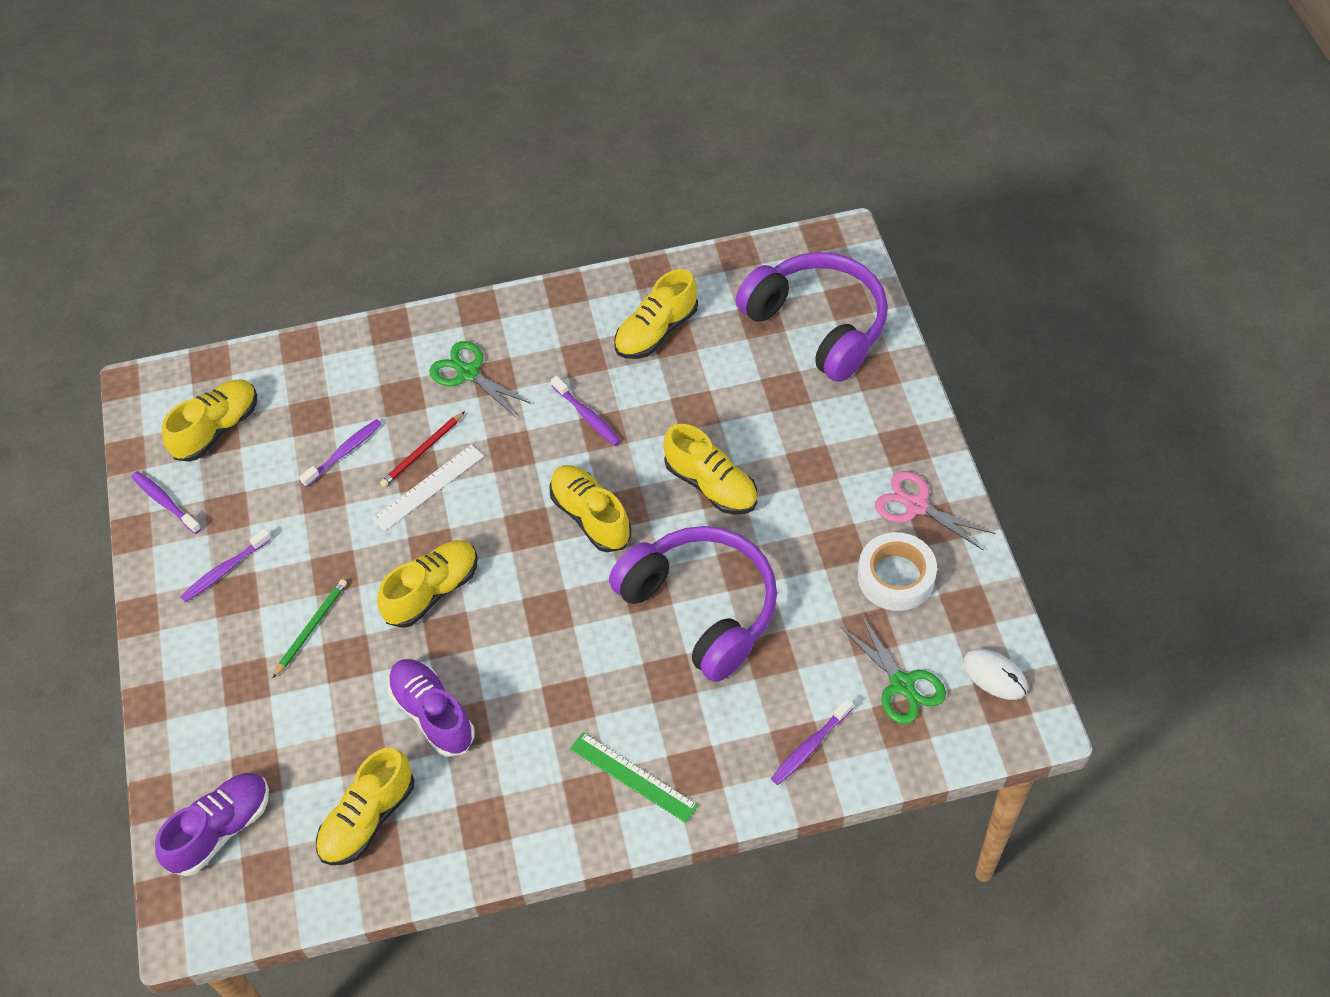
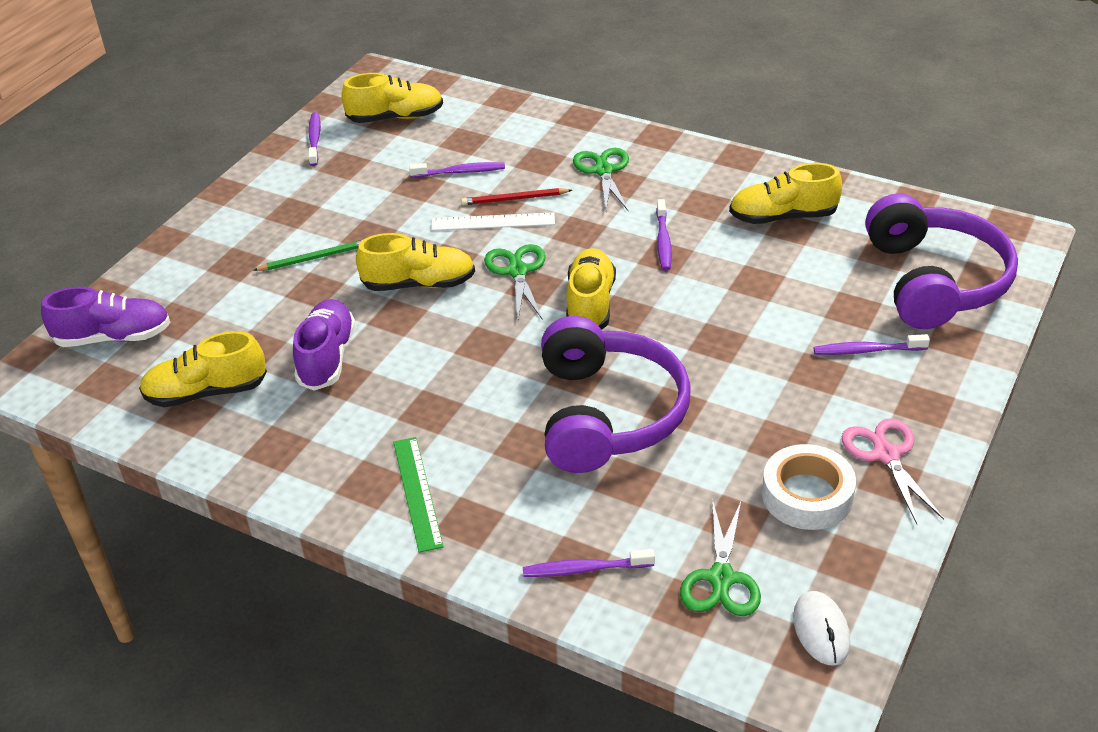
camera: 40 degrees right, 15 degrees down
purple toothbrush [180,529,271,602] -> purple toothbrush moved to [814,334,930,355]
yellow shoe [664,424,757,515] -> none
none -> green scissors [484,244,546,320]

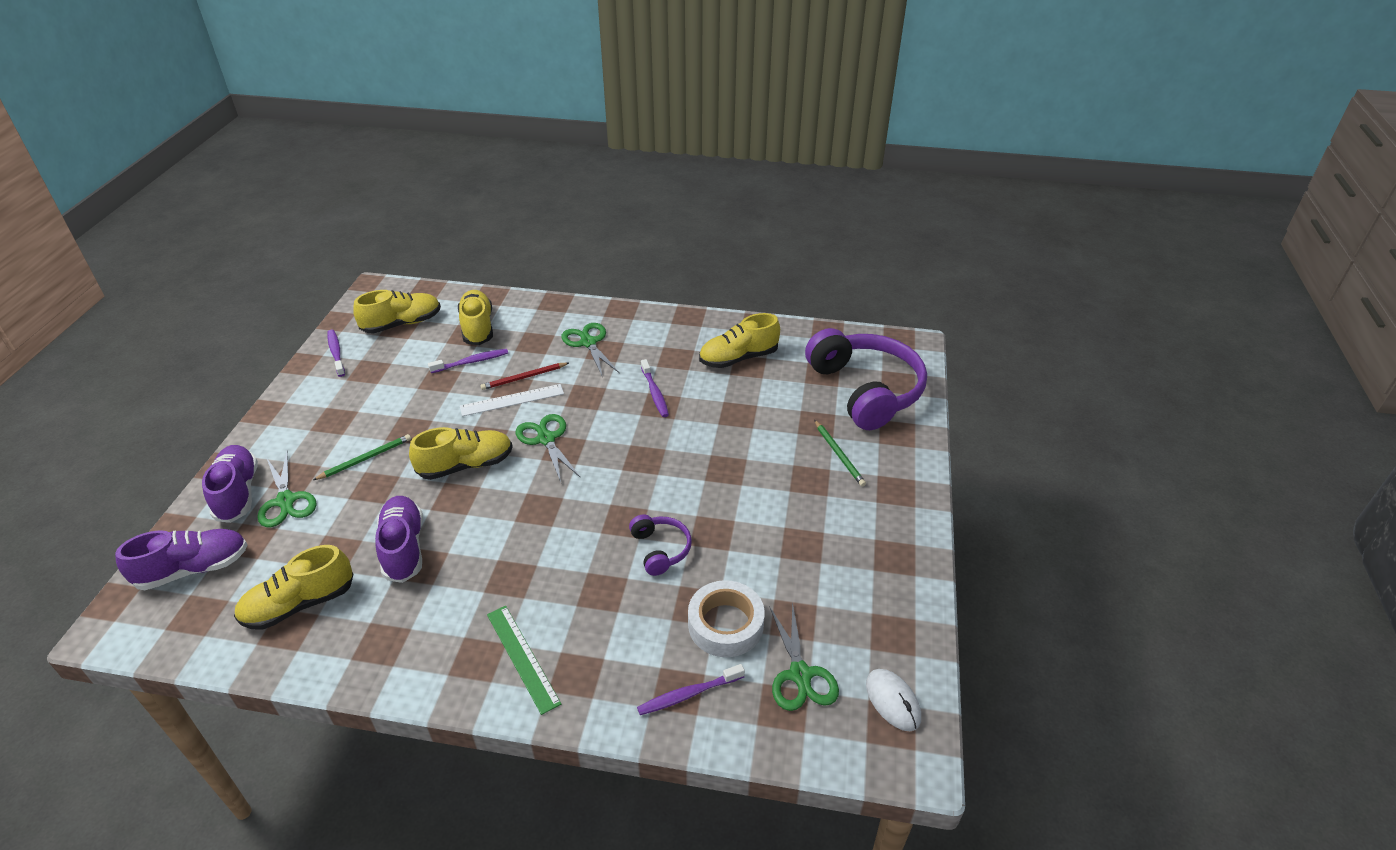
camera: 20 degrees left, 0 degrees up
purple headphones [541,316,691,473] -> purple headphones [629,515,692,576], size x0.46
yellow shoe [566,248,616,330] -> yellow shoe moved to [458,290,493,345]
white tape [762,444,856,530] -> white tape moved to [688,580,765,657]
purple toothbrush [814,334,930,355] -> green pencil [815,420,866,487]
pink scissors [842,418,944,524] -> none
none -> purple shoe [202,445,258,523]
none -> green scissors [257,452,317,527]

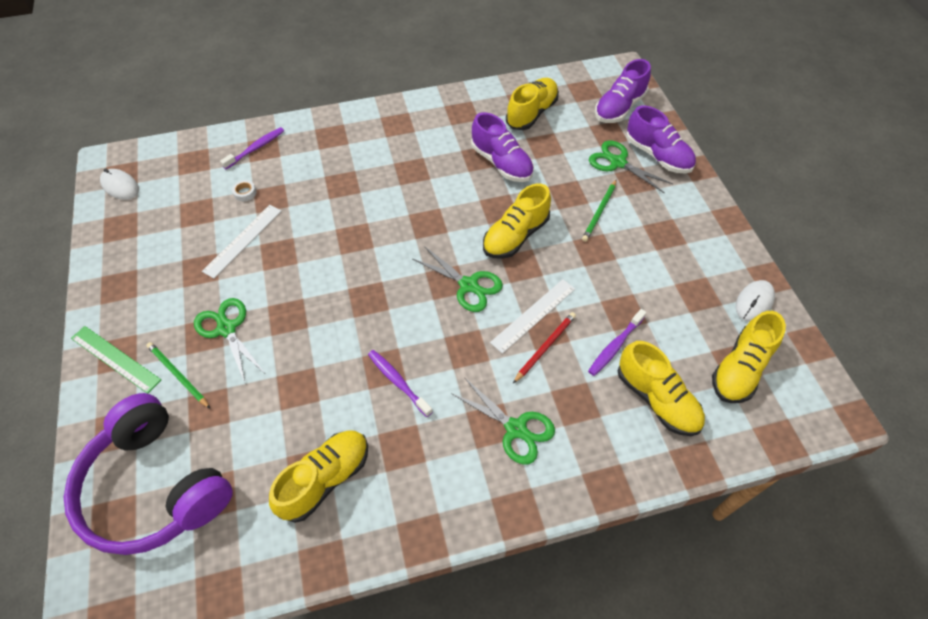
camera: 155 degrees right, 15 degrees up
purple toothbrush [327,329,345,377] -> white mouse [736,280,775,322]
green ruler [487,606,561,715] -> green ruler moved to [71,326,161,394]
purple headphones [629,515,692,576] -> none
white tape [688,580,765,657] -> white tape [232,180,256,201], size x0.41
green scissors [769,601,839,711] -> green scissors moved to [194,298,264,382]
none -> white ruler [202,205,281,278]

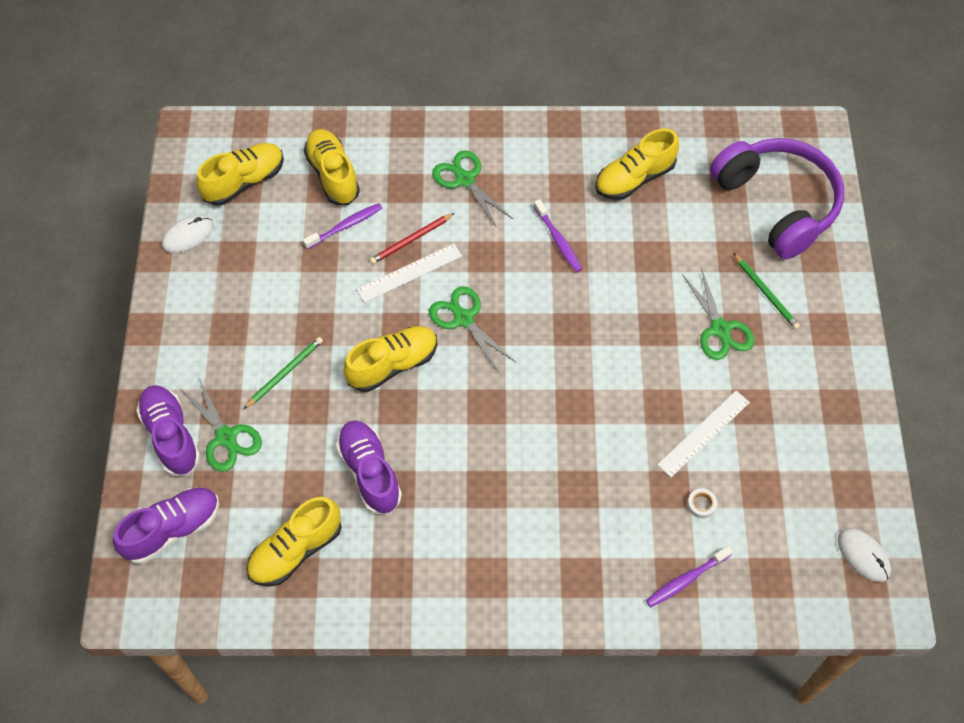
camera: 165 degrees left, 5 degrees up
green ruler [71,326,161,394] -> none

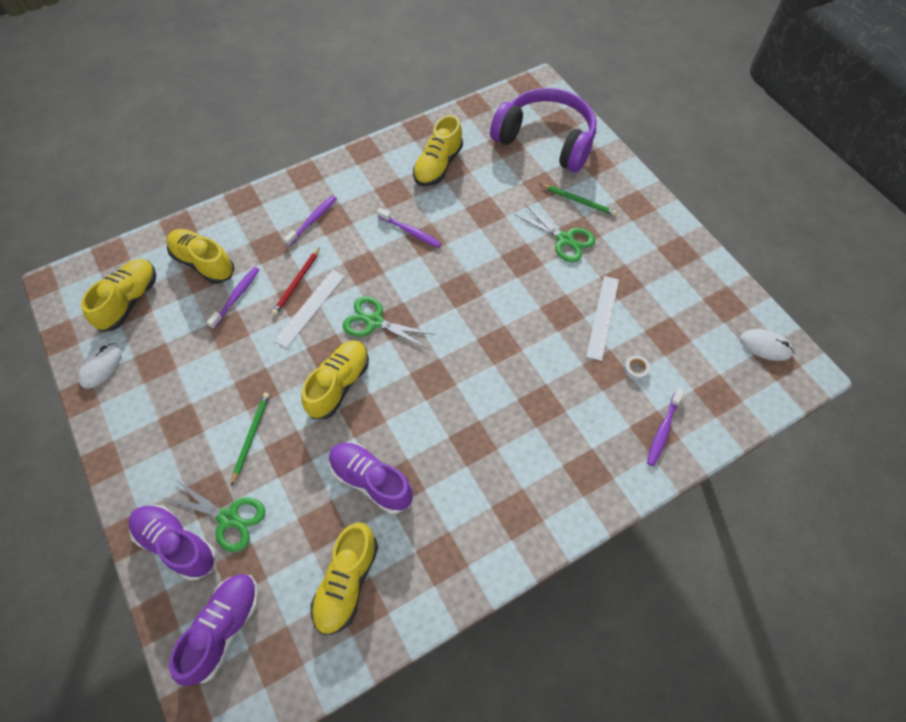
camera: 30 degrees left, 0 degrees up
green scissors [432,150,513,228] -> purple toothbrush [284,195,337,247]

